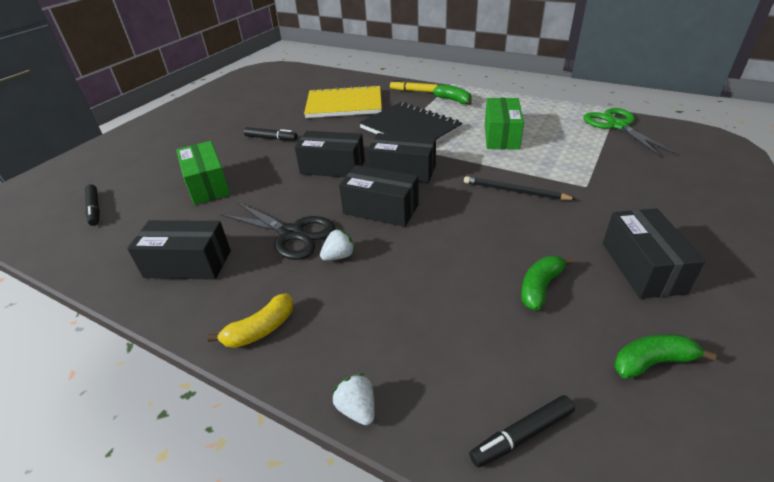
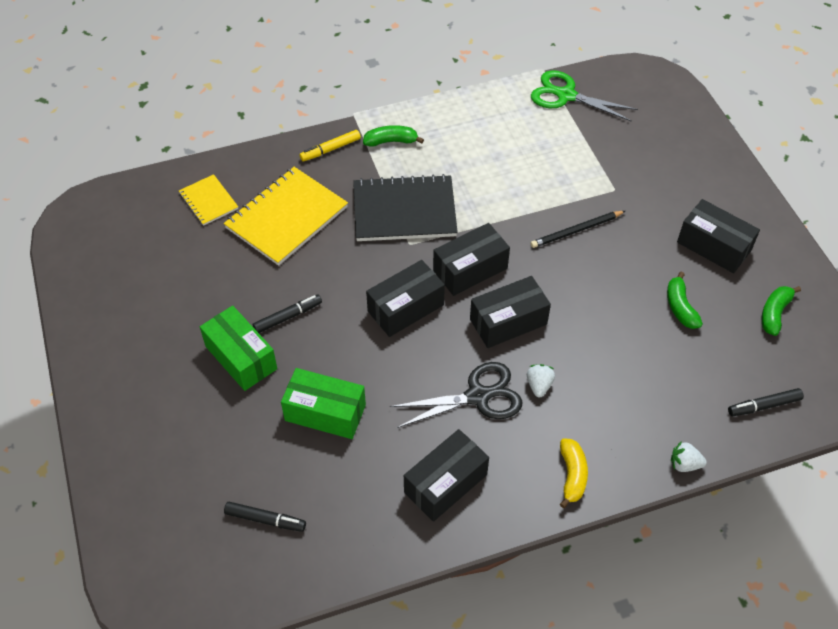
camera: 50 degrees left, 15 degrees up
black marker [469,395,575,468] -> black marker turned 60 degrees clockwise [728,388,804,416]
green box [485,98,524,150] -> green box moved to [200,306,277,391]
none -> yellow notebook [179,174,238,226]

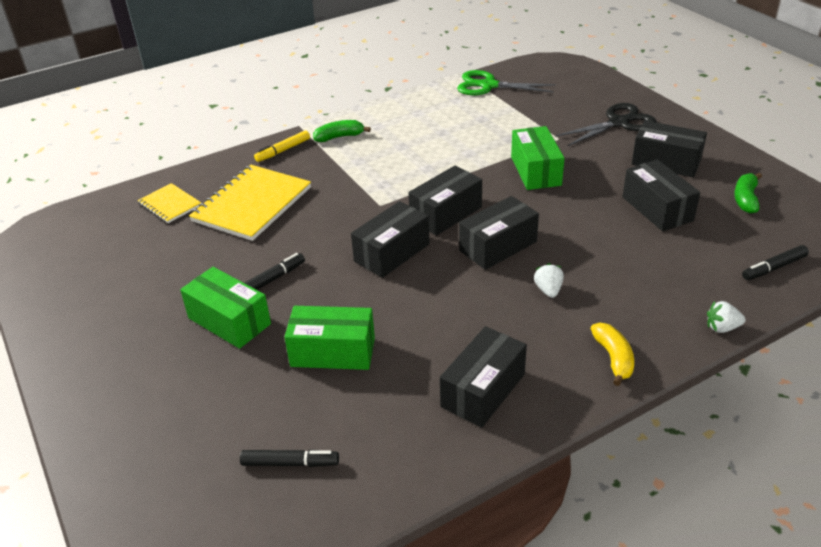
camera: 10 degrees left, 15 degrees down
black notebook [353,174,458,241] -> none
black scissors [390,362,523,428] -> black scissors moved to [556,103,657,146]
black pencil [530,211,625,248] -> green box [511,126,565,190]
green banana [667,272,703,329] -> black box [622,160,700,231]

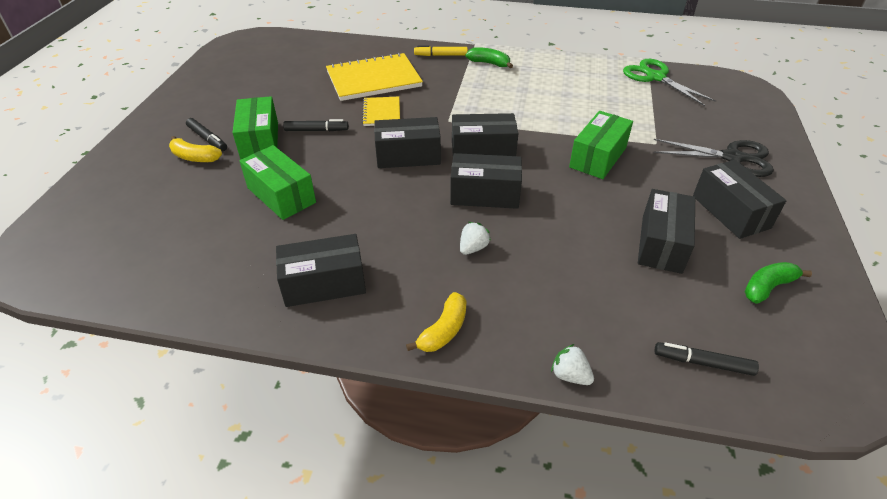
camera: 40 degrees right, 5 degrees up
yellow notebook [138,183,201,223] -> yellow notebook moved to [362,97,400,126]
black marker [240,449,339,467] -> black marker moved to [186,118,227,151]
none -> yellow banana [169,136,222,162]

